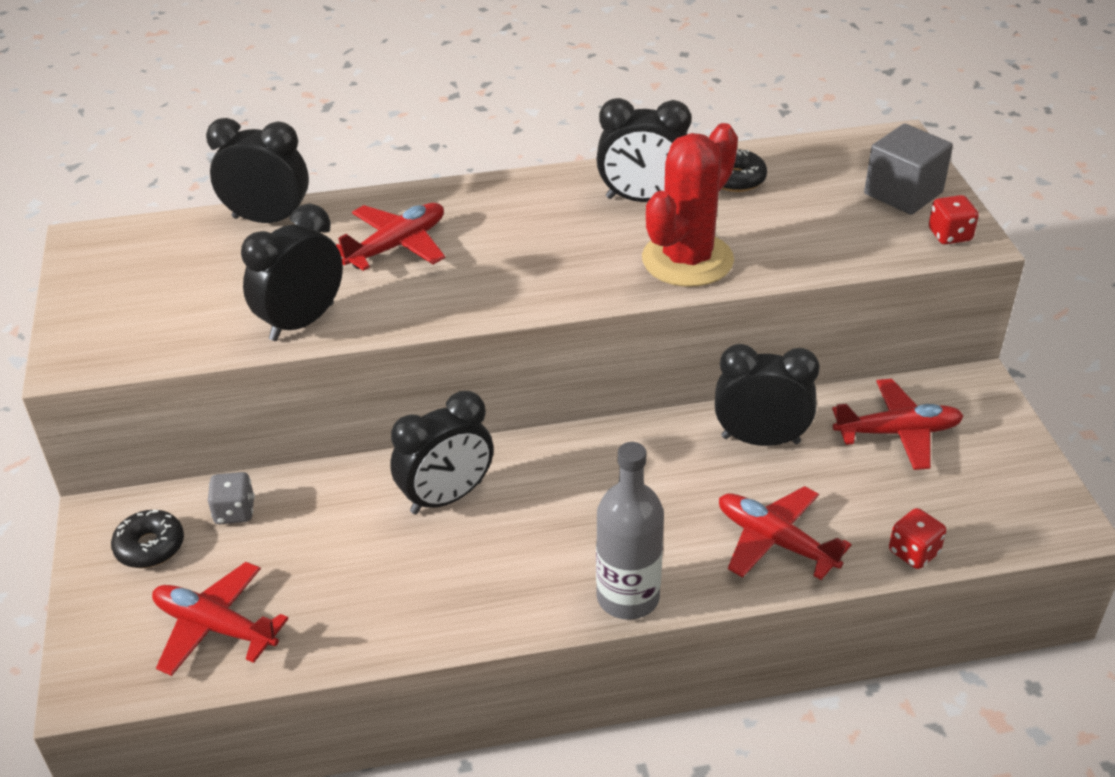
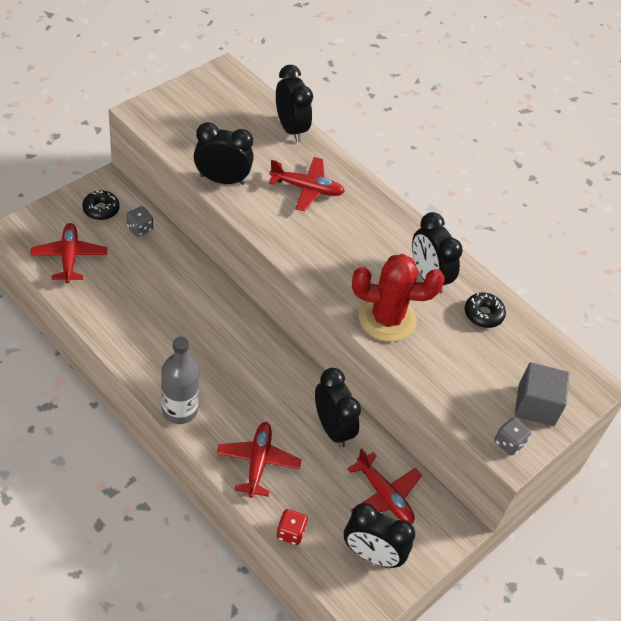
camera: 50 degrees right, 10 degrees up
black clock [390,391,494,514] -> black clock moved to [344,503,415,568]
red dice [929,195,979,244] -> grey dice [494,417,531,456]

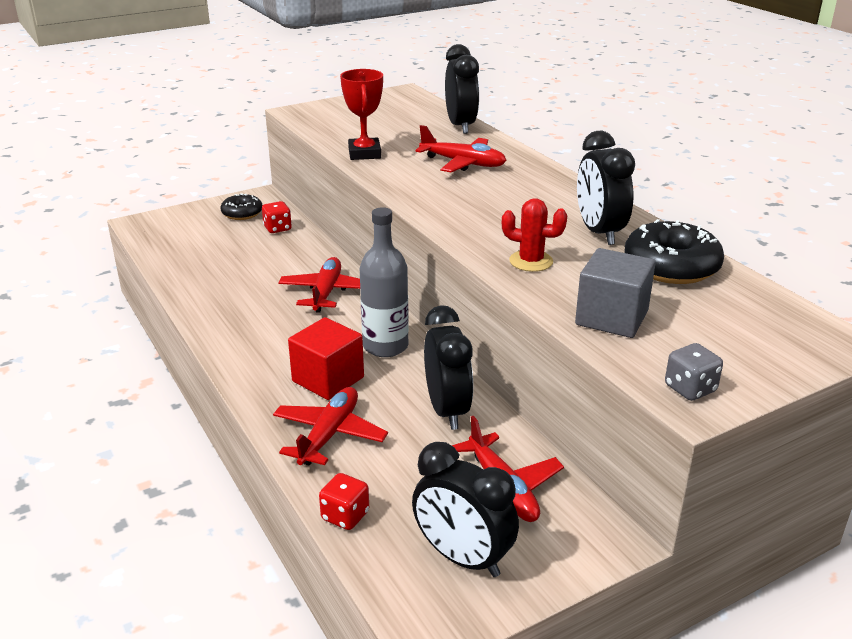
camera: 20 degrees right, 20 degrees down
red plane [30,223,107,283] -> red plane moved to [278,257,360,313]
grey dice [126,206,153,237] -> red dice [262,201,292,233]
grey bottle [161,336,199,424] -> grey bottle moved to [360,207,409,357]
black clock [194,122,254,185] -> red trophy [340,69,383,160]
red cactus [352,254,445,342] -> red cactus [502,198,567,272], size x0.54
black donut [465,292,506,328] -> black donut [624,219,724,284], size x1.65
grey cube [515,362,570,426] -> grey cube moved to [575,248,656,338]
none -> red cube [288,317,364,400]

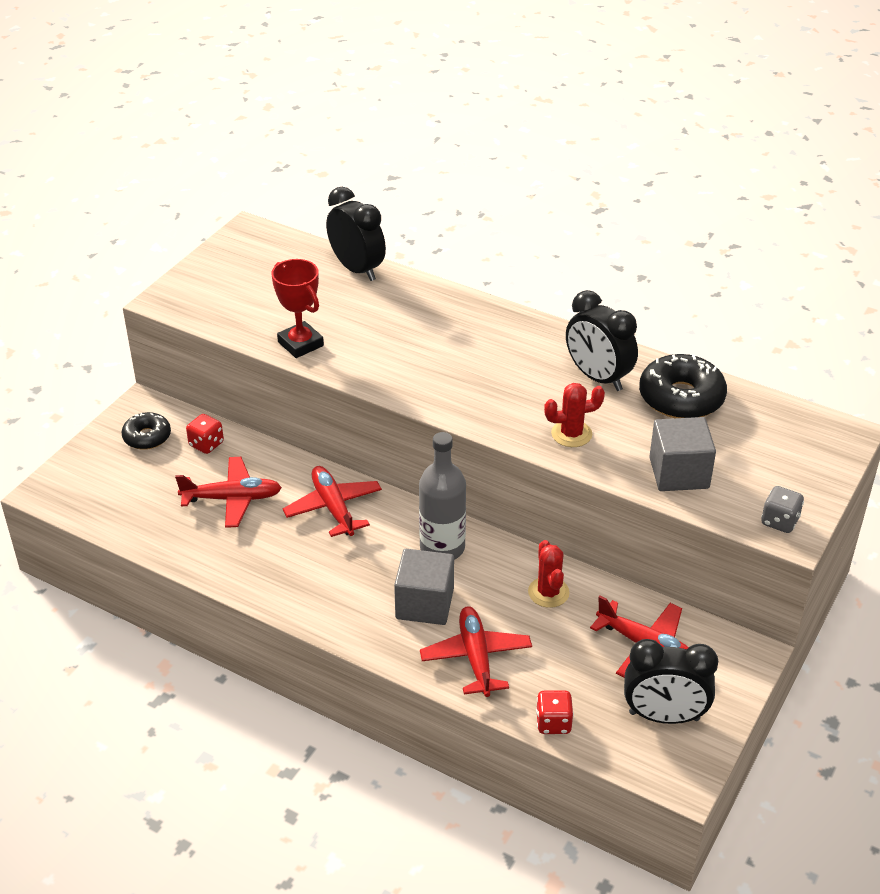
camera: 30 degrees left, 10 degrees up
red cube [288,317,364,400] -> grey cube [394,549,454,625]
red plane [415,125,507,172] -> red plane moved to [175,457,282,528]
black clock [424,305,473,430] -> red cactus [528,540,570,608]

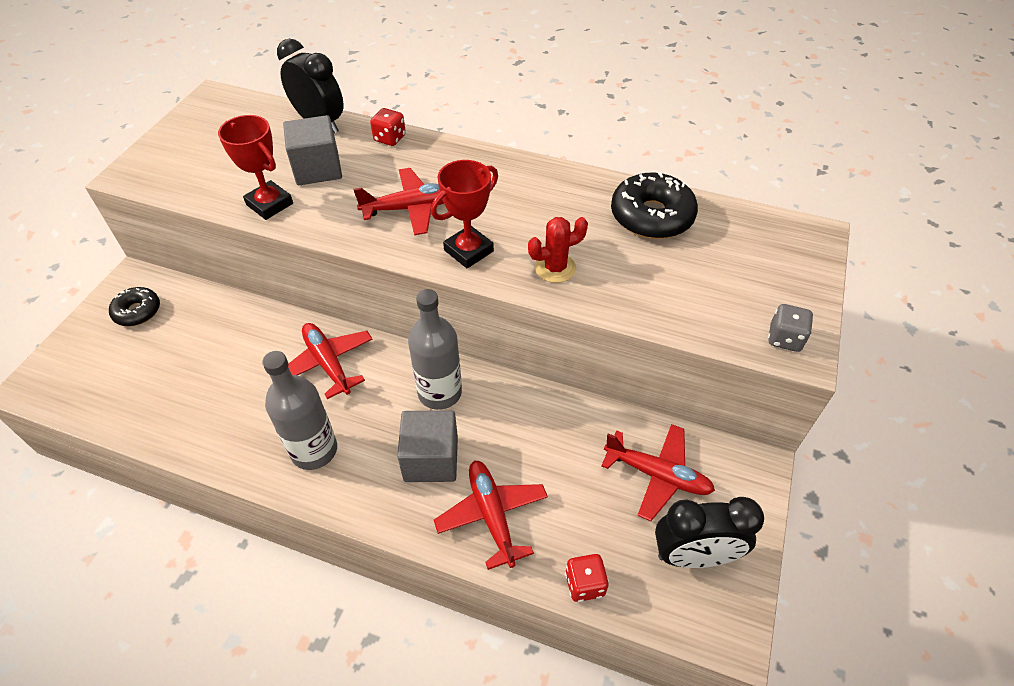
camera: 10 degrees left, 10 degrees up
red plane [175,457,282,528] -> red plane moved to [353,168,444,235]
red dice [186,414,224,454] -> red dice moved to [370,108,406,146]
red cactus [528,540,570,608] -> none
black clock [566,290,638,391] -> none
grey cube [649,417,716,491] -> grey cube moved to [283,115,342,185]
none -> grey bottle [262,351,337,470]
none -> red trophy [431,160,498,268]

